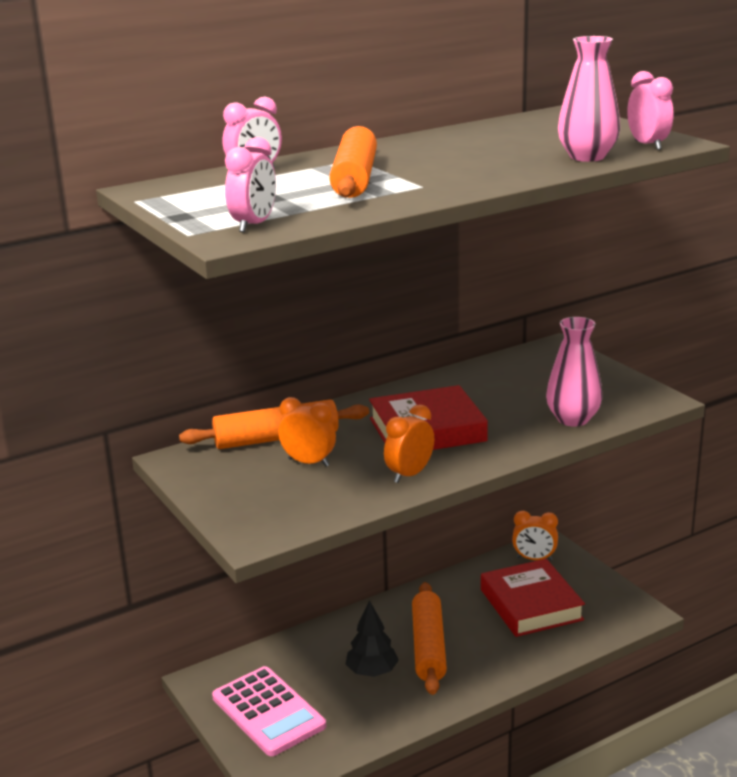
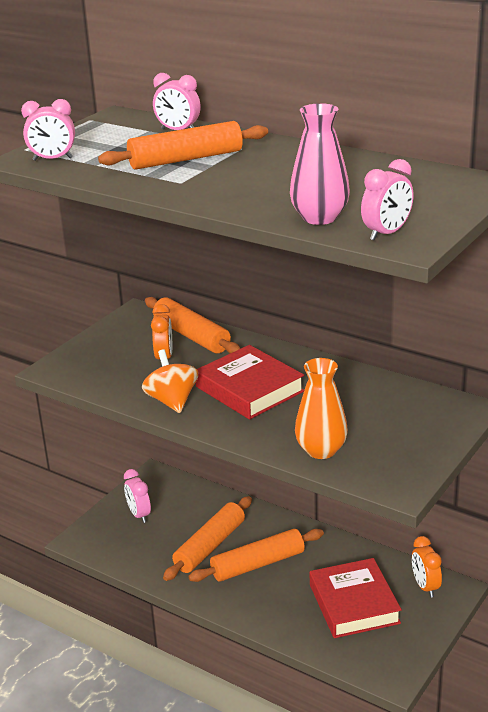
camera: 65 degrees right, 5 degrees up
pink calculator [212,666,326,756] -> pink clock [124,469,151,523]
black tree [346,600,399,677] -> orange rolling pin [163,496,252,581]
orange clock [384,404,434,483] -> orange spinning top [142,349,198,413]
red book [481,559,585,637] -> red book turned 60 degrees counterclockwise [310,558,402,638]
pink vase [546,317,602,427] -> orange vase [295,358,348,459]

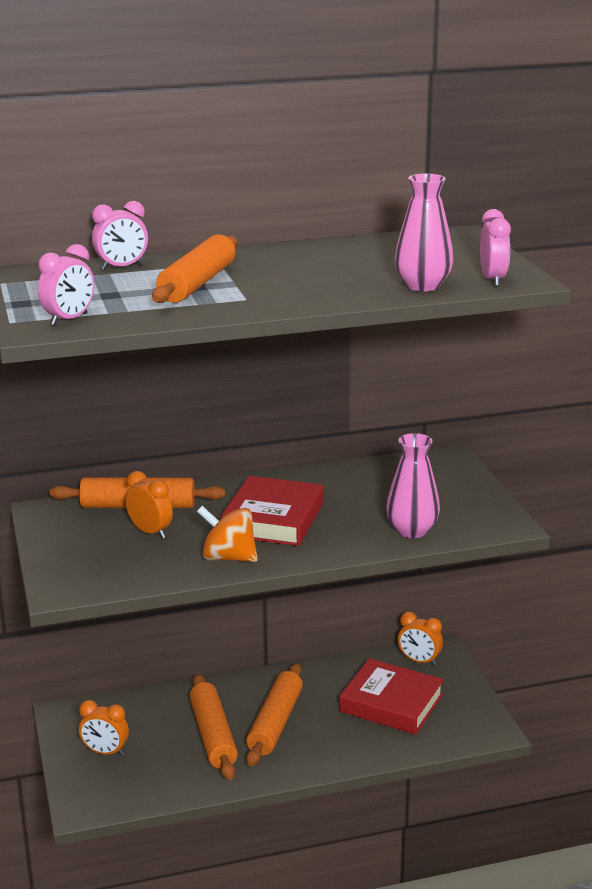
camera: 50 degrees left, 5 degrees down
pink clock [124,469,151,523] -> orange clock [79,700,129,756]
red book [196,345,304,420] -> red book turned 75 degrees counterclockwise [221,476,323,546]
orange vase [295,358,348,459] -> pink vase [386,433,440,538]

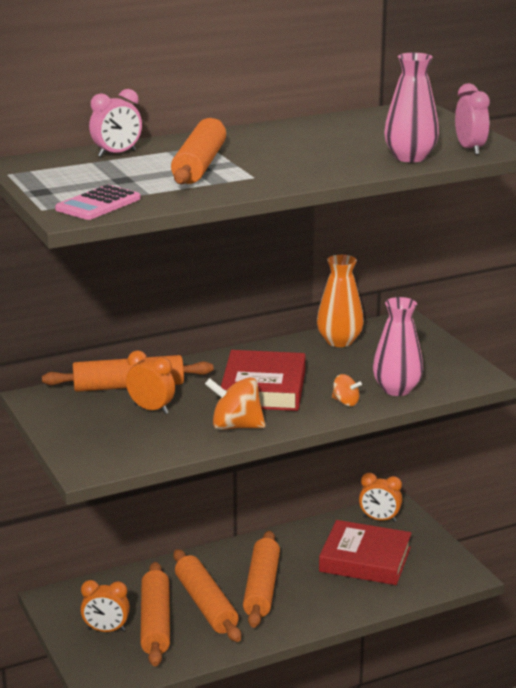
camera: 10 degrees left, 0 degrees up
pink clock [38,244,94,326] -> pink calculator [55,185,141,220]
none -> orange rolling pin [140,562,170,667]
none -> orange vase [317,255,364,347]
none -> orange spinning top [332,374,362,406]

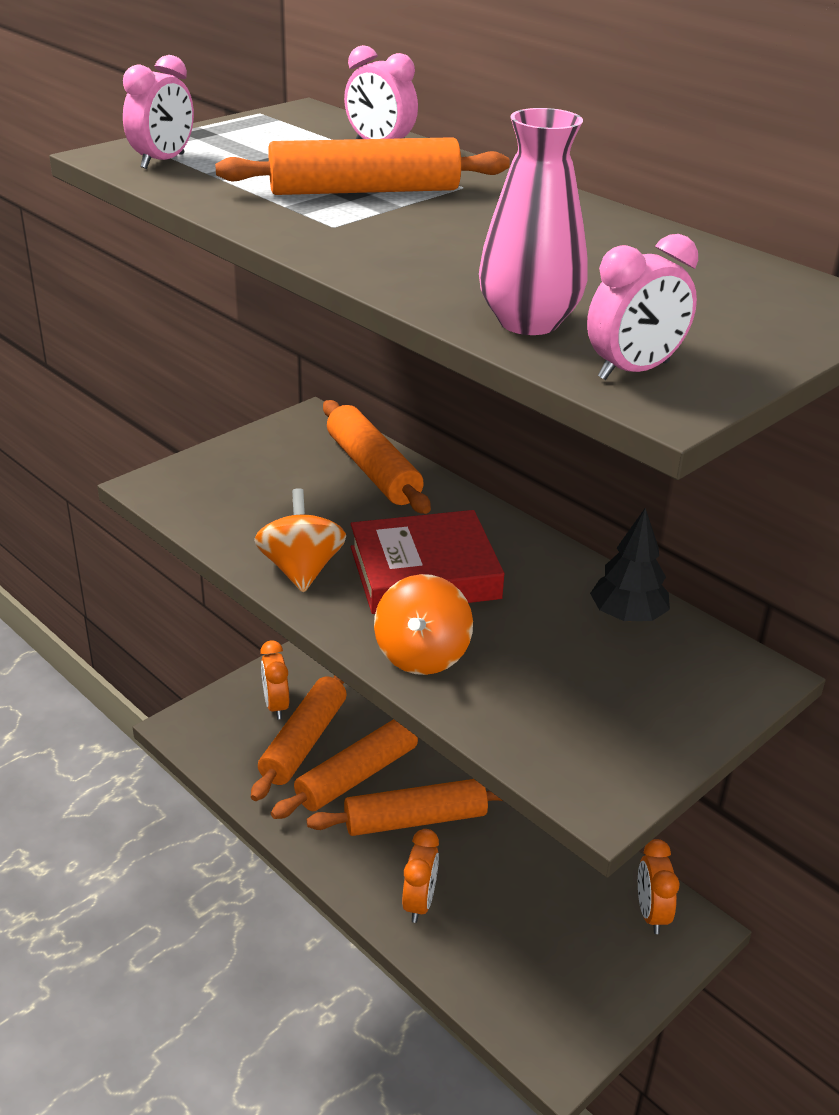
camera: 70 degrees right, 10 degrees up
pink calculator [55,185,141,220] -> pink clock [123,55,194,169]
orange clock [126,350,175,414] -> orange clock moved to [402,829,439,923]
orange rolling pin [140,562,170,667] -> orange rolling pin turned 45 degrees counterclockwise [251,675,347,801]
orange vase [317,255,364,347] -> black tree [590,508,670,622]
red book [319,520,412,585] -> none
orange spinning top [332,374,362,406] -> orange spinning top [374,574,473,675], size x1.80
pink vase [373,297,423,396] -> none

